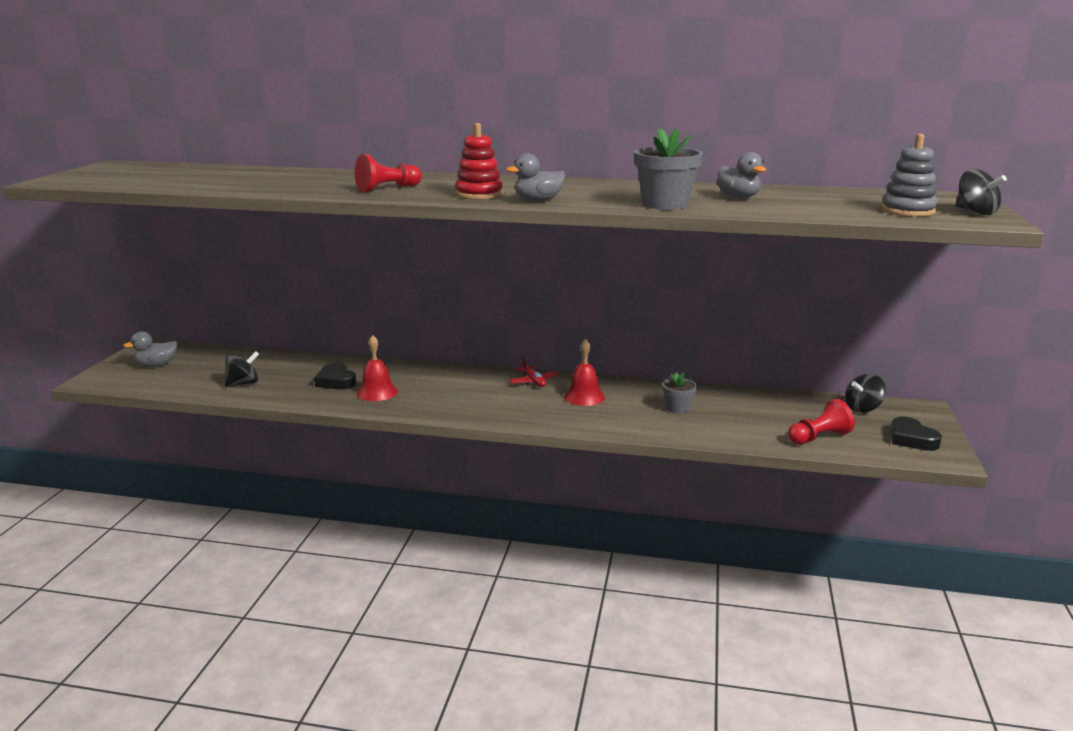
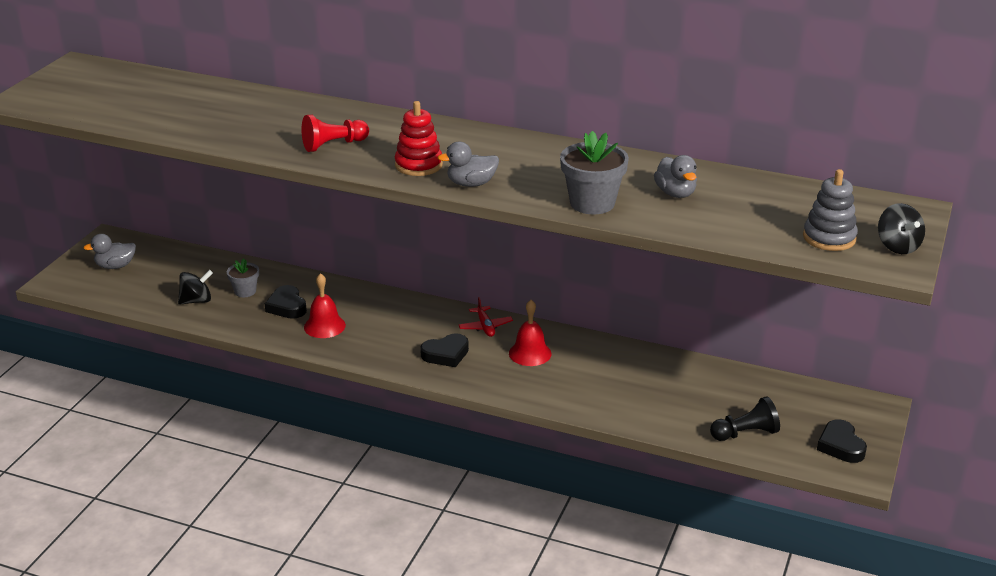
camera: 10 degrees right, 10 degrees up
grey flower pot [662,372,697,414] -> grey flower pot moved to [227,258,259,297]
red pawn [788,399,855,445] -> black pawn [710,396,780,441]
black spinning top [845,374,886,413] -> none
none -> black heart [420,333,469,367]

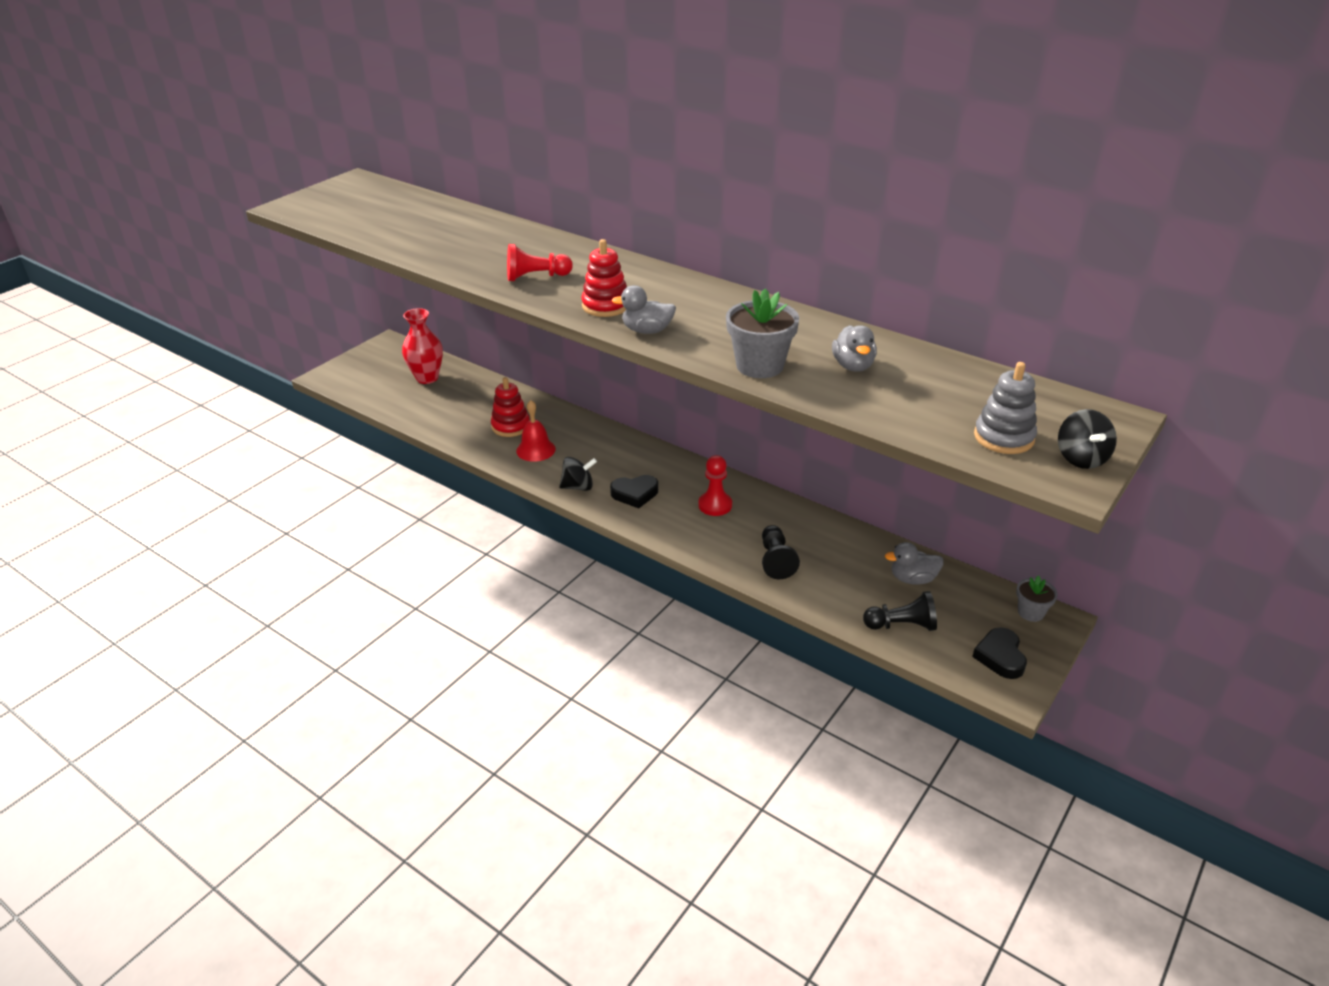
camera: 15 degrees right, 5 degrees up
grey duck [83,234,136,269] -> grey duck moved to [885,542,944,585]
black spinning top [178,270,213,305] -> black spinning top moved to [559,457,597,491]
grey flower pot [227,258,259,297] -> grey flower pot moved to [1016,575,1058,622]
black heart [265,285,307,319] -> red stacking toy [491,377,530,437]
red plane [459,297,513,337] -> none
red bell [509,300,551,366] -> red pawn [698,455,732,516]
none -> red vase [402,308,443,384]
none -> black pawn [762,525,800,579]

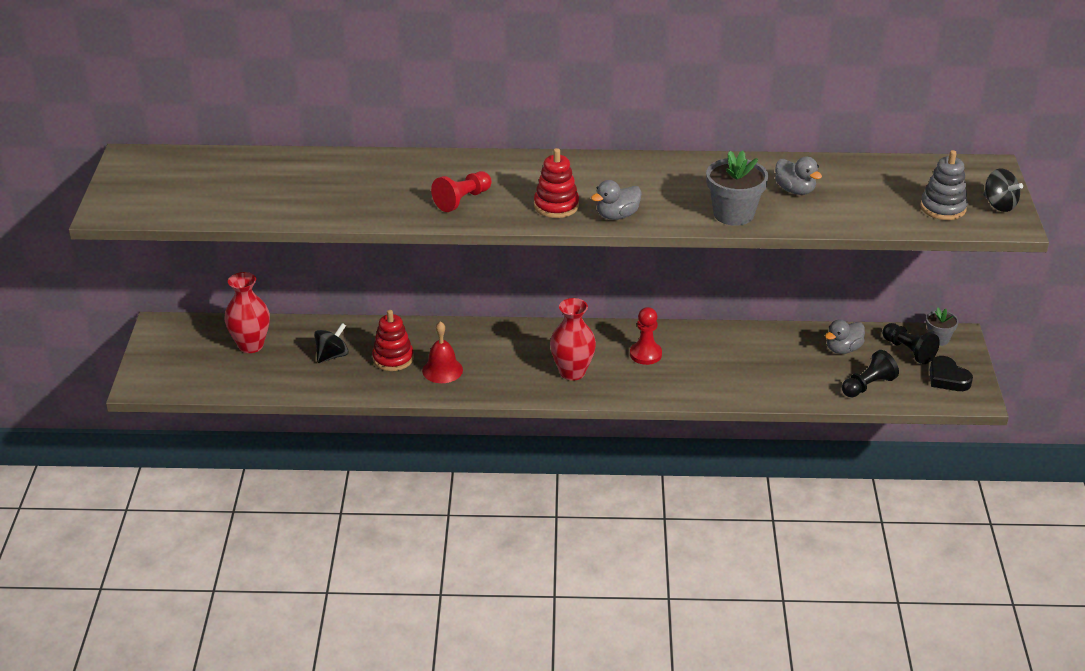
camera: 35 degrees left, 0 degrees up
black spinning top [559,457,597,491] -> black spinning top moved to [314,323,349,363]
black heart [610,475,658,508] -> red vase [550,298,596,381]
black pawn [762,525,800,579] -> black pawn moved to [882,323,940,364]

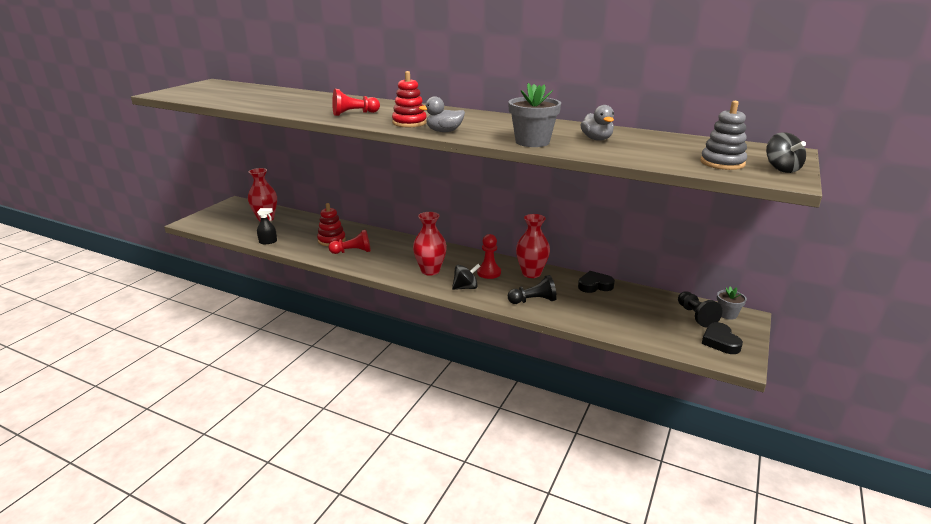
camera: 25 degrees right, 10 degrees down
black spinning top [314,323,349,363] -> black spinning top moved to [452,264,480,290]
red bell [422,321,463,383] -> red pawn [328,230,371,254]
grey duck [825,319,865,354] -> none
black pawn [842,350,899,397] -> black pawn moved to [508,275,557,304]
none -> black spray bottle [257,208,277,244]
none -> red vase [516,214,550,278]
none -> black heart [578,271,615,293]

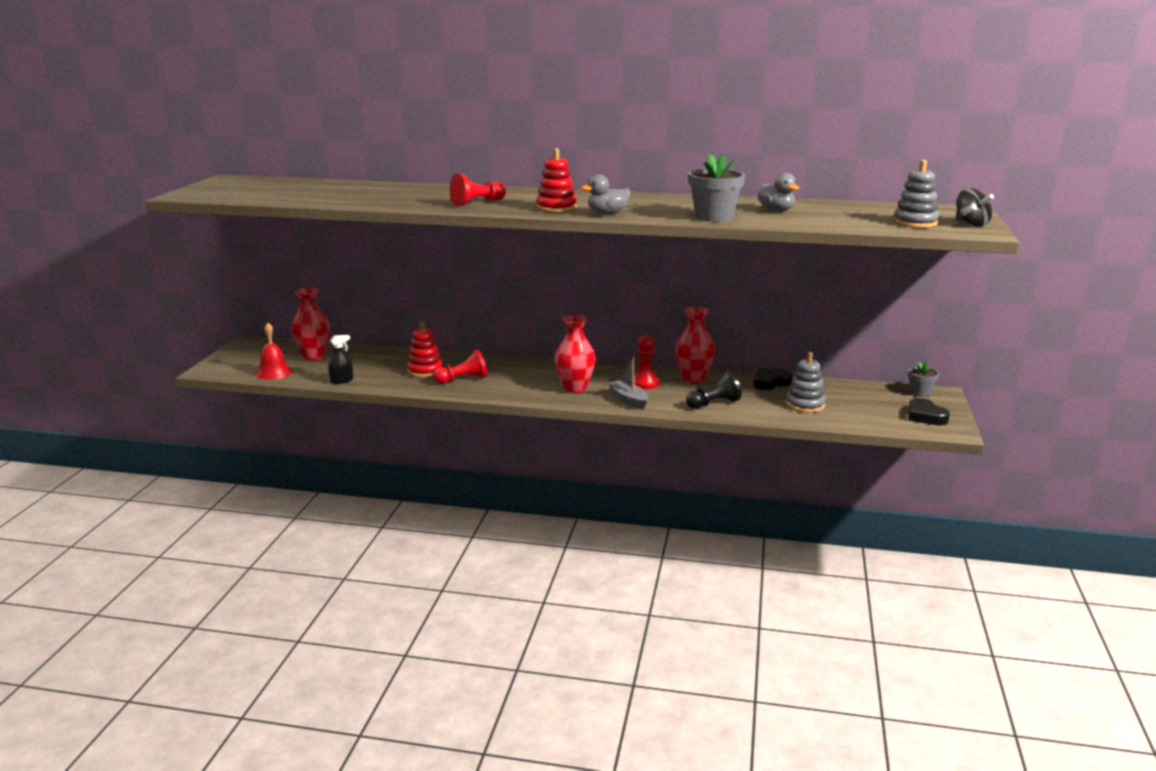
camera: 15 degrees left, 5 degrees down
black spinning top [452,264,480,290] -> grey boat [609,357,648,410]
black pawn [678,291,723,328] -> none
none -> red bell [256,323,292,380]
none -> grey stacking toy [786,352,826,413]

